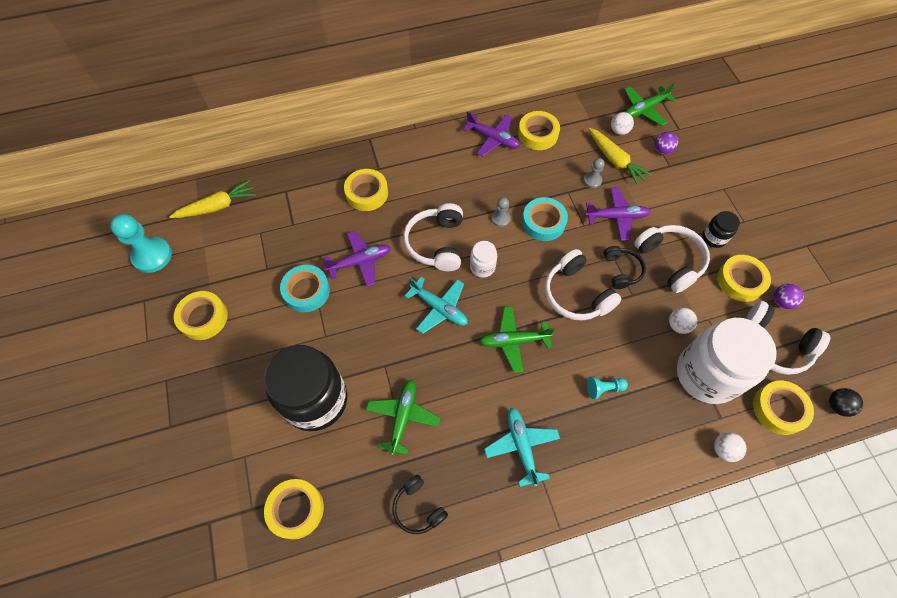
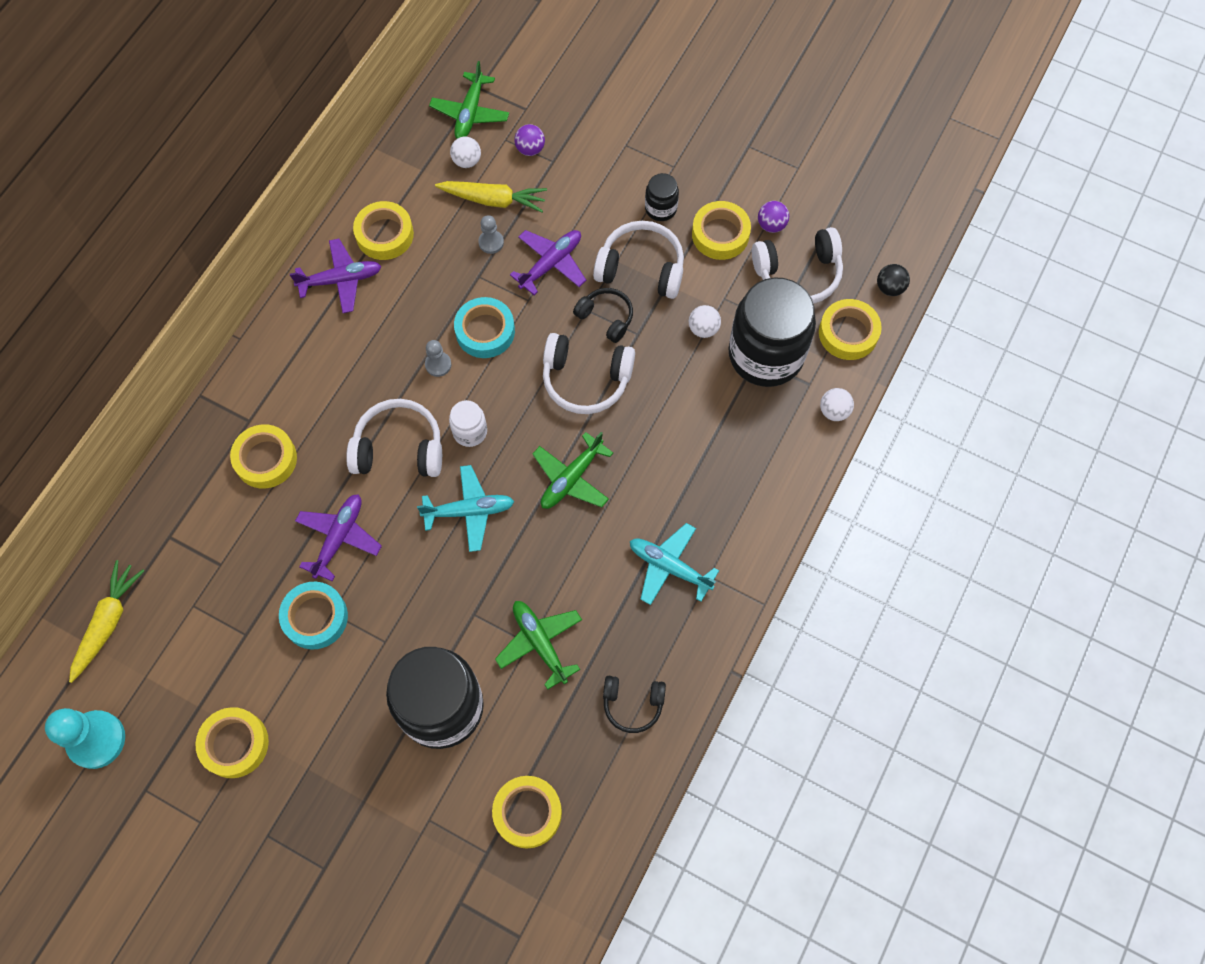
camera: 45 degrees left, 5 degrees up
white headphones [403,203,463,271] -> white headphones turned 135 degrees clockwise [346,399,442,477]
turquoise pawn [587,376,628,399] -> none
white jar [677,318,777,404] -> black jar [728,277,816,387]

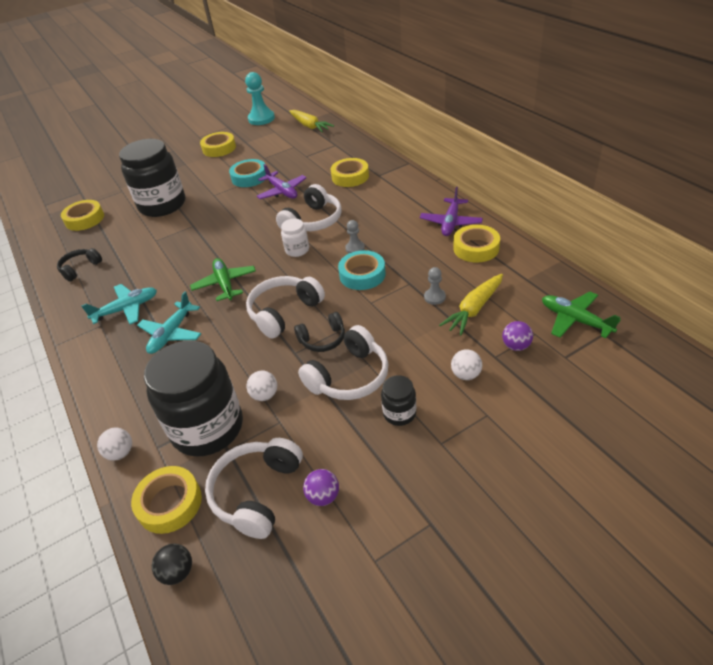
camera: 125 degrees right, 25 degrees down
turquoise plane [417,465,514,552] -> turquoise plane moved to [137,291,201,354]
white ball [450,136,481,168] -> white ball moved to [451,349,482,380]
green plane [495,601,582,690] -> none
purple plane [510,230,586,295] -> none
yellow tape [692,201,751,260] -> none

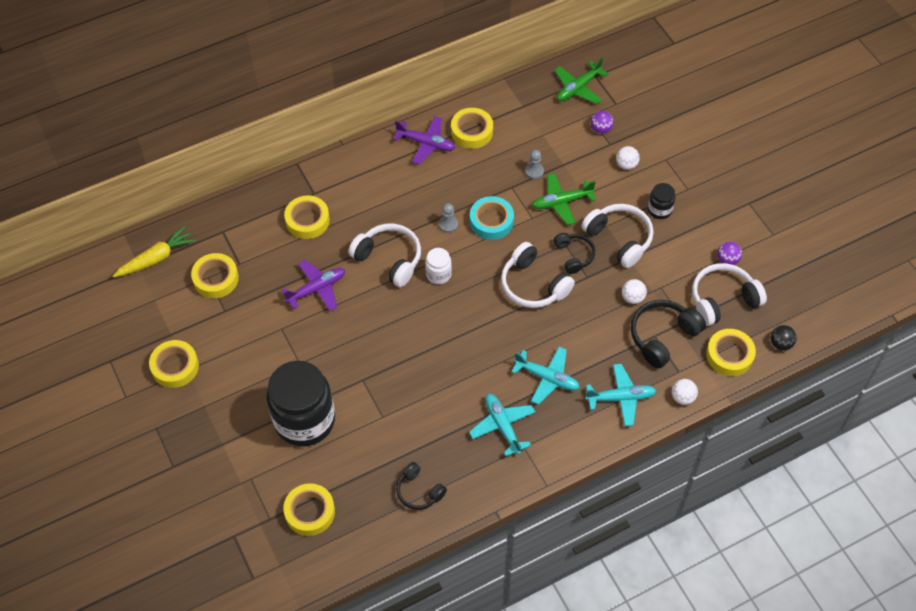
camera: 90 degrees left, 15 degrees up
black jar [144,341,243,456] -> black headphones [631,300,706,369]
green plane [190,258,256,301] -> green plane moved to [532,173,596,225]
white headphones [205,438,303,539] -> white headphones turned 135 degrees clockwise [692,263,767,326]
turquoise tape [229,159,266,187] -> none
turquoise pawn [245,72,275,125] -> none
yellow carrot [439,274,503,336] -> none
none -> yellow tape [191,253,239,298]
none -> turquoise plane [585,364,656,426]

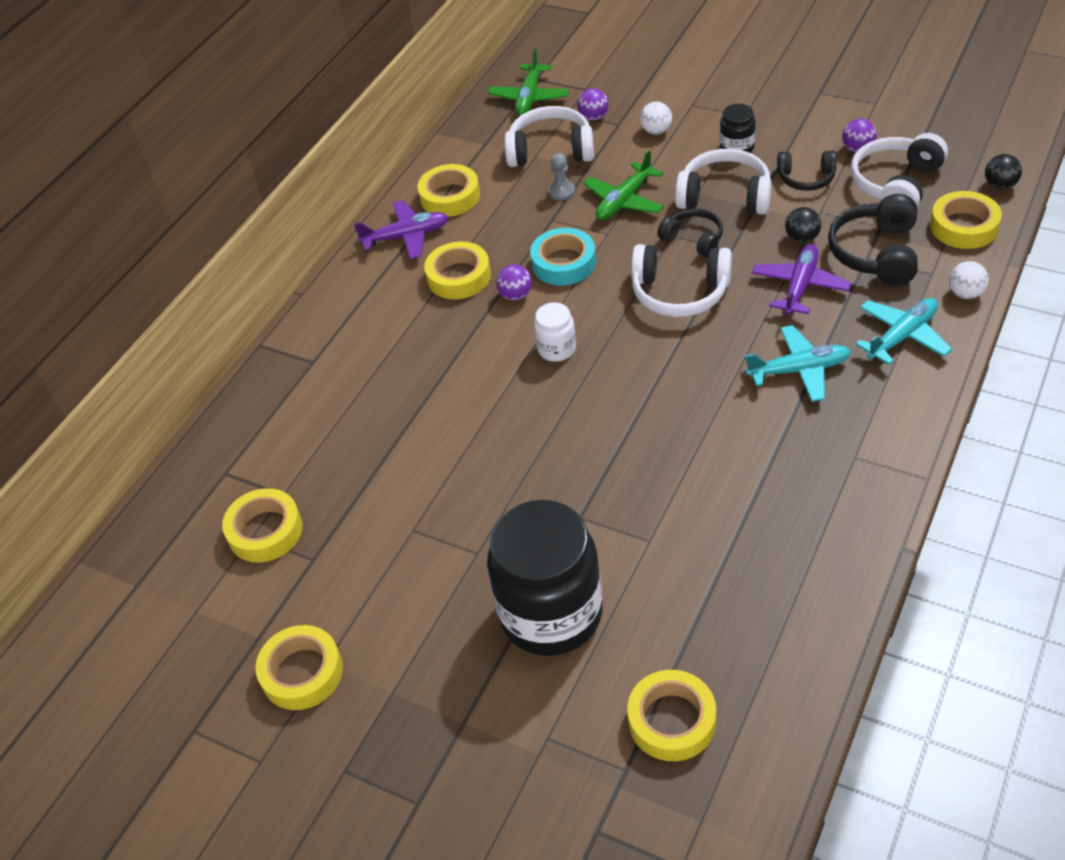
camera: 30 degrees left, 10 degrees down
yellow carrot [113,226,196,277] -> none
purple plane [281,260,345,311] -> purple plane moved to [752,244,852,315]
yellow tape [284,196,330,239] -> yellow tape moved to [424,241,491,299]
white headphones [348,224,421,287] -> white headphones moved to [504,106,594,167]
black headphones [396,462,447,510] -> black headphones moved to [777,150,837,191]
grey pawn [439,203,458,233] -> purple ball [496,264,532,300]
turquoise plane [469,394,535,456] -> none
white ball [622,279,647,304] -> black ball [785,207,821,243]

